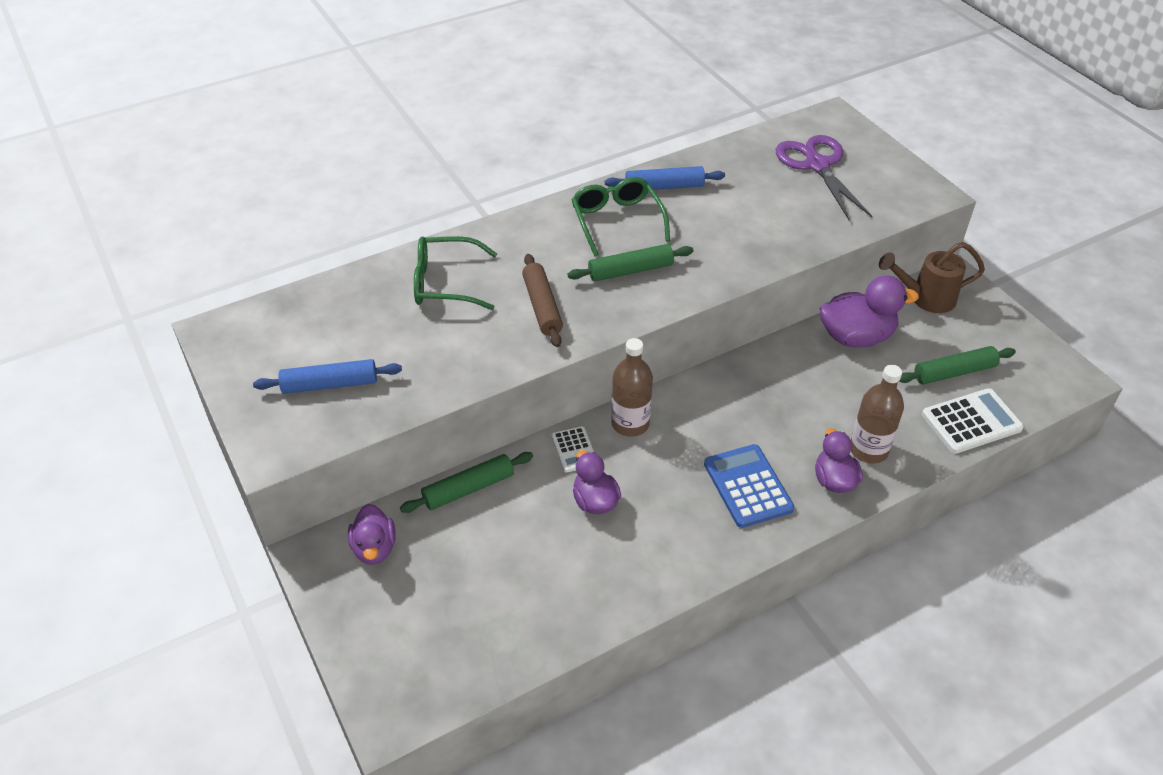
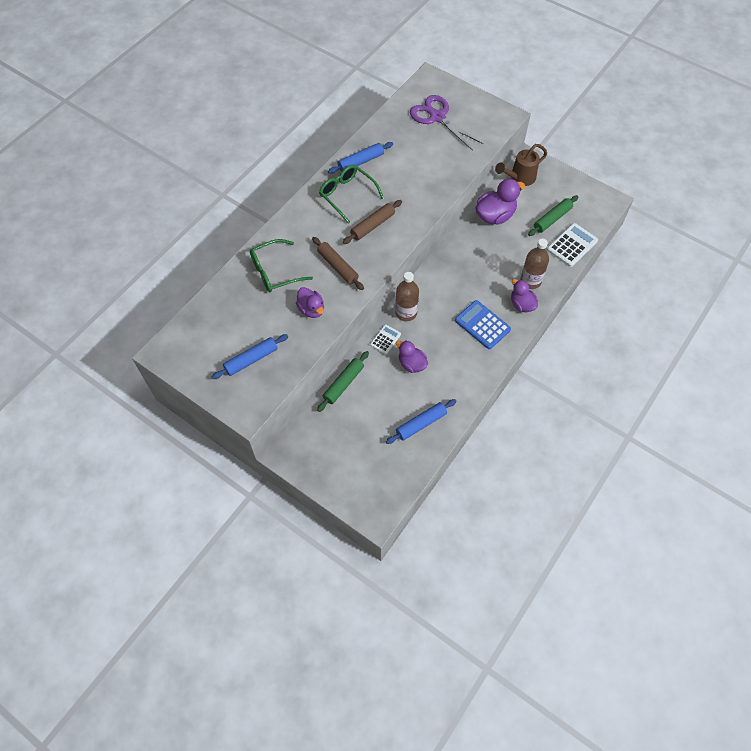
camera: 25 degrees left, 15 degrees up
purple duck [348,504,395,565] -> purple duck moved to [296,287,324,318]
white calculator [551,426,594,473] -> white calculator turned 105 degrees counterclockwise [370,324,401,354]
green rolling pin [568,244,693,282] -> brown rolling pin [343,200,402,244]
none -> blue rolling pin [386,399,457,444]

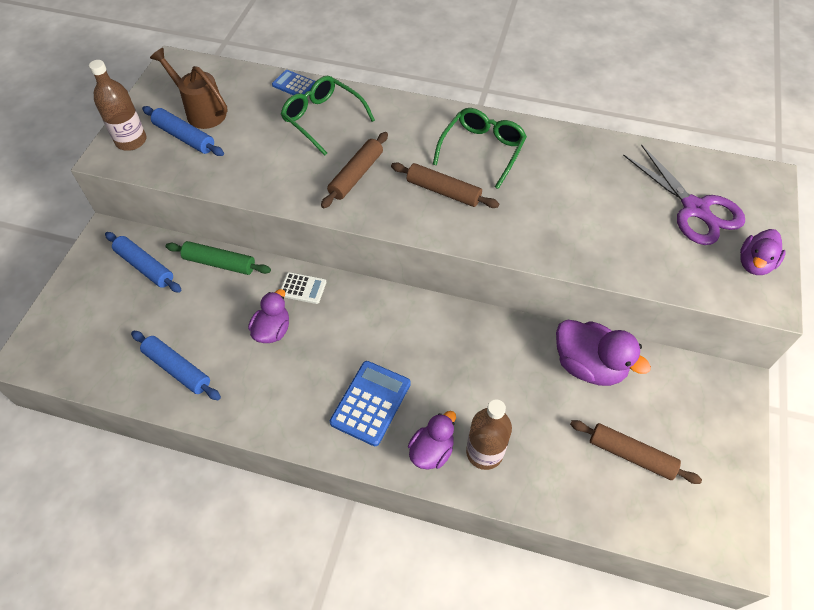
camera: 70 degrees right, 5 degrees down
purple duck [296,287,324,318] -> purple duck moved to [740,229,786,275]
blue rolling pin [328,142,393,174] -> blue rolling pin moved to [105,232,181,293]
brown bottle [395,272,419,321] -> brown bottle moved to [89,60,147,151]
purple scissors [410,95,483,151] -> purple scissors turned 120 degrees clockwise [623,144,745,245]
brown watering can [495,144,547,186] -> brown watering can moved to [150,48,228,129]
green rolling pin [528,195,578,236] -> brown rolling pin [570,420,702,484]
white calculator [547,223,598,267] -> none
none -> blue calculator [272,70,316,95]

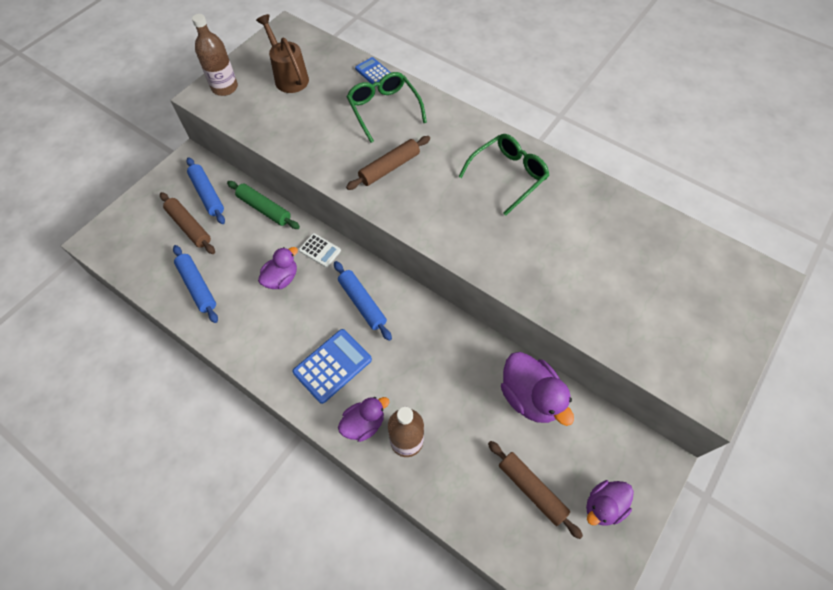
camera: 20 degrees right, 5 degrees up
blue rolling pin [142,106,224,156] -> blue rolling pin moved to [334,261,392,341]
brown rolling pin [391,163,499,208] -> brown rolling pin moved to [160,192,215,254]
purple scissors [623,144,745,245] -> none
purple duck [740,229,786,275] -> purple duck moved to [586,480,634,525]

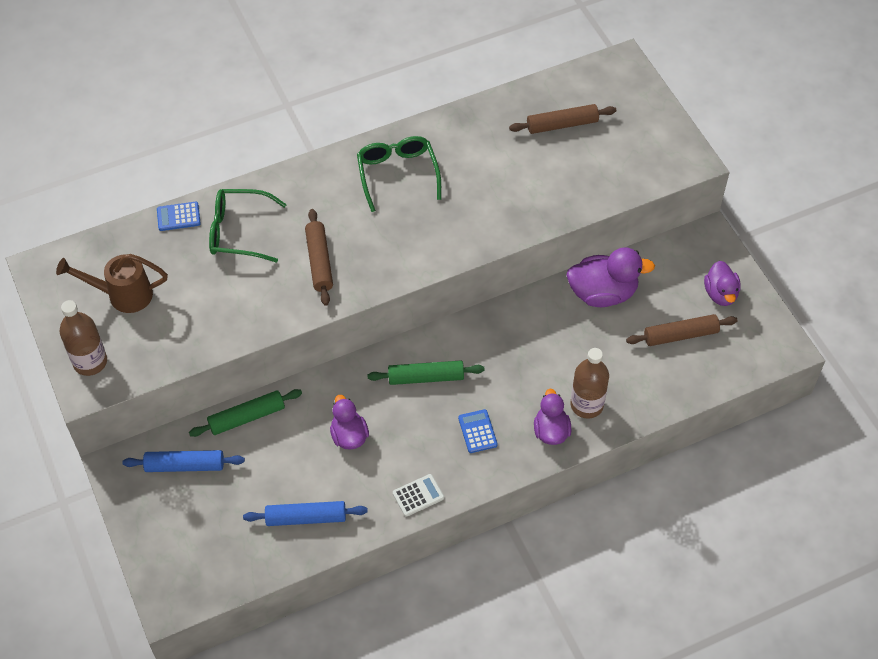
camera: 60 degrees left, 5 degrees down
brown rolling pin [160,192,215,254] -> brown rolling pin moved to [509,104,616,134]
blue calculator [293,329,372,404] -> blue calculator [458,409,498,453], size x0.59
white calculator [299,233,341,267] -> white calculator moved to [393,474,444,517]
blue rolling pin [334,261,392,341] -> green rolling pin [367,361,484,385]

